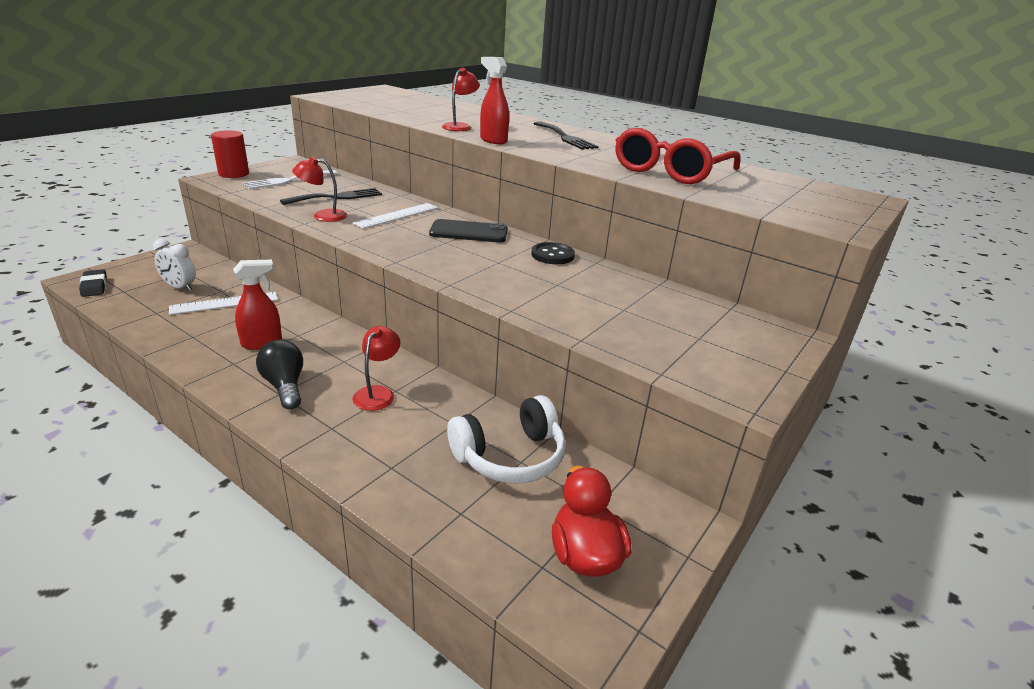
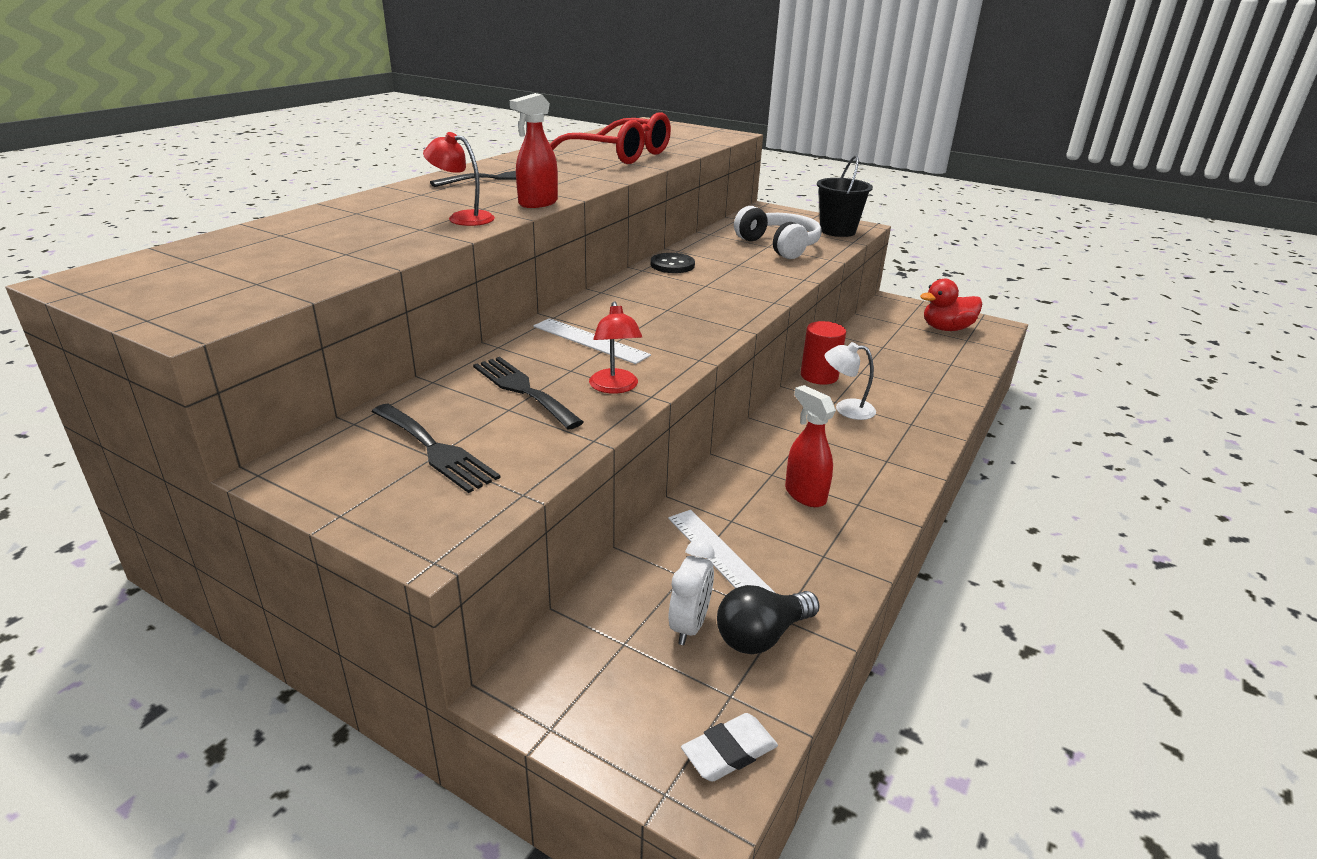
camera: 95 degrees left, 0 degrees up
black eraser [79,269,107,297] -> white eraser [681,713,778,782]
red cylinder [211,130,249,178] -> red cylinder moved to [801,321,846,385]
white fork [242,170,338,189] -> black fork [372,404,501,493]
black light bulb [256,340,303,409] -> black light bulb moved to [717,585,820,654]
red lamp [353,326,400,411] -> white lamp [825,342,876,420]
black phone [429,219,508,243] -> none
white headphones [447,395,566,483] -> white headphones moved to [734,206,822,259]
none -> black bucket [817,155,873,237]

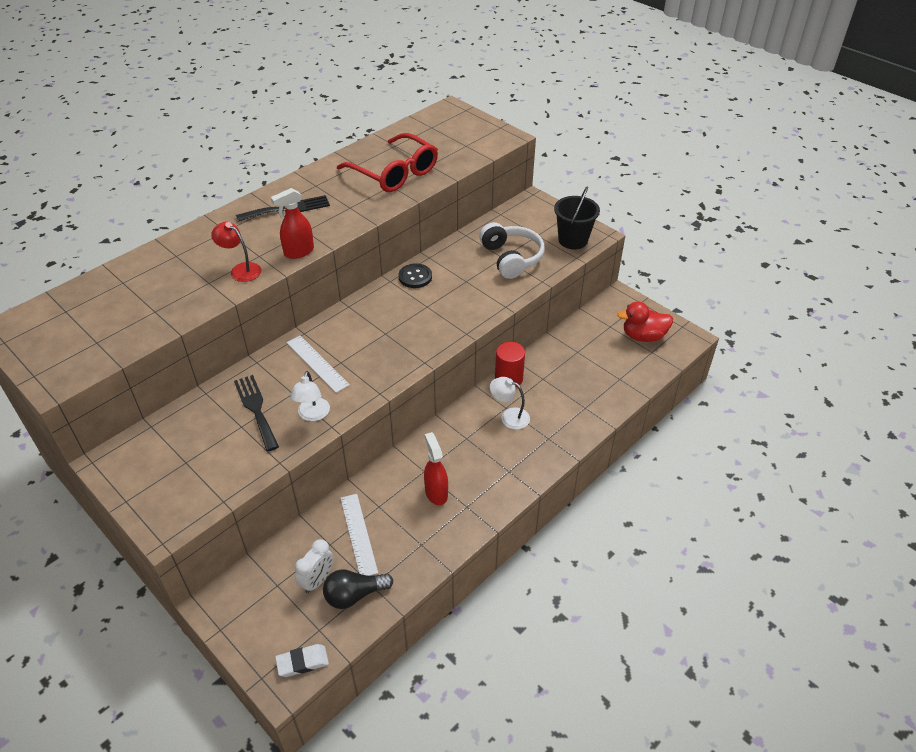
camera: 15 degrees right, 15 degrees up
black fork [372,404,501,493] -> none
red lamp [589,301,642,394] -> white lamp [290,371,330,421]

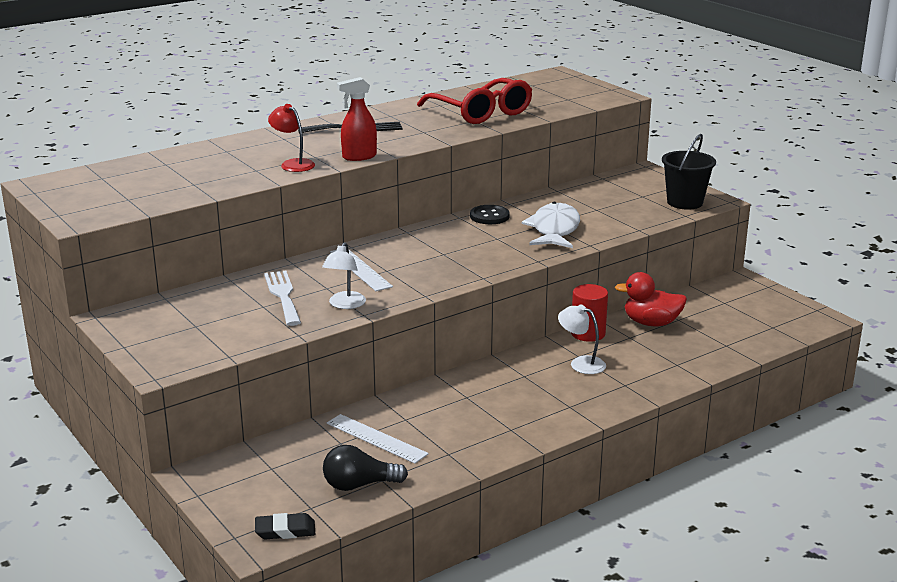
camera: 10 degrees right, 20 degrees down
black fork [234,375,279,451] -> white fork [264,271,301,326]
white eraser [275,644,329,677] -> black eraser [255,513,315,539]
white clock [295,539,334,593] -> none
white ruler [340,494,378,576] -> white ruler turned 45 degrees counterclockwise [327,414,429,464]
red spray bottle [424,432,448,505] -> none
white headphones [479,222,545,279] -> none
red duck [617,302,673,342] -> red duck moved to [615,272,687,326]
none -> white fish [522,202,580,248]

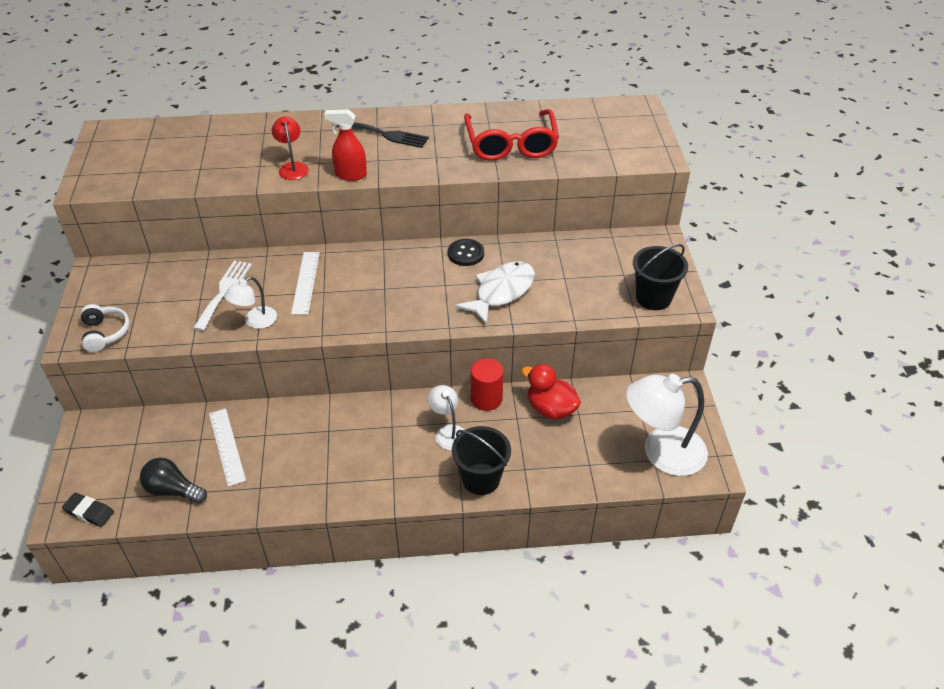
camera: 30 degrees right, 20 degrees up
none -> white headphones [81,304,130,352]
none -> black bucket [452,426,511,495]
none -> white lamp [626,374,708,476]

